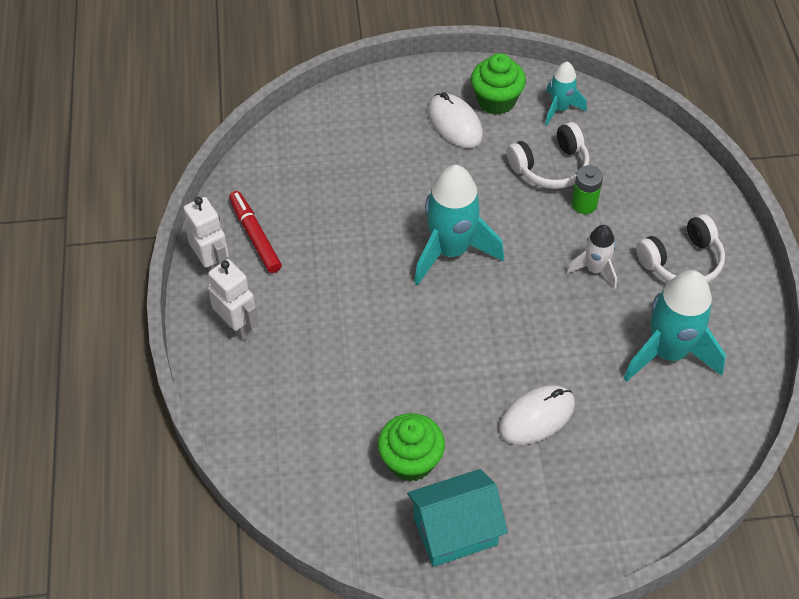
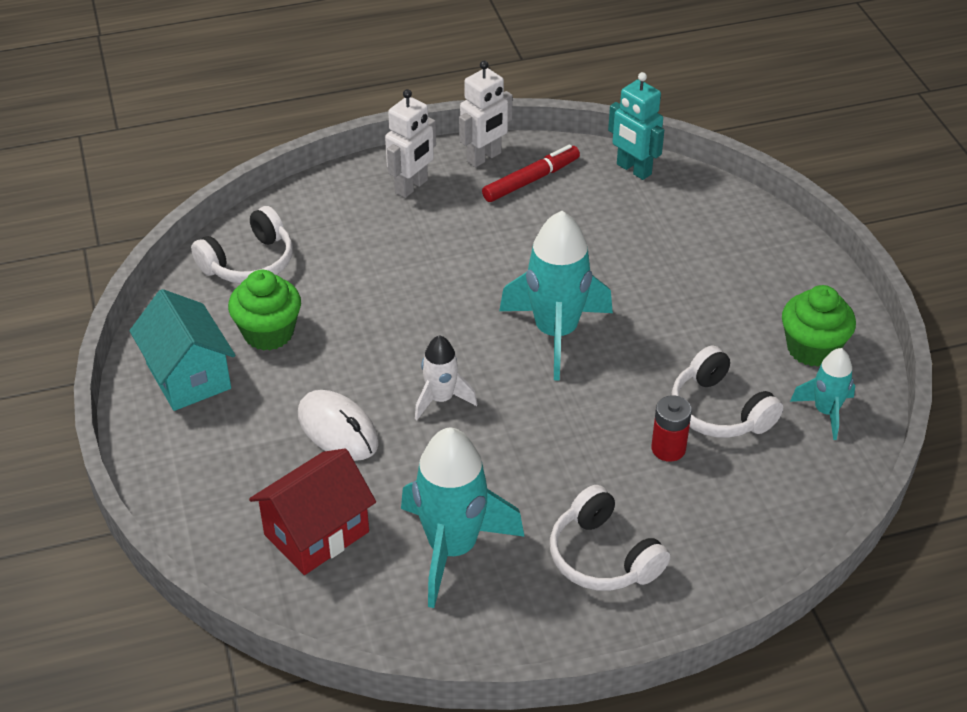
camera: 80 degrees right, 10 degrees down
white mouse [428,92,483,148] -> none
white rocket [566,225,617,289] -> white rocket moved to [415,335,477,420]
green battery [571,165,603,214] -> red battery [651,395,692,462]
none -> white headphones [191,206,293,284]
none -> red house [249,448,376,575]
none -> turquoise robot [608,72,664,180]

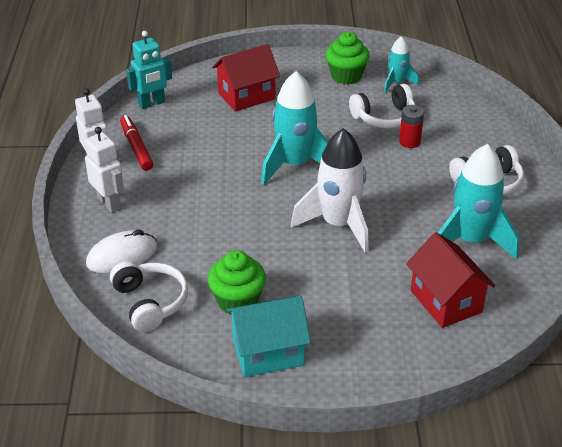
camera: 75 degrees left, 5 degrees down
white mouse [298,390,379,461] -> white mouse moved to [86,229,157,273]
white rocket [415,335,477,420] -> white rocket [291,128,369,253], size x1.84
none -> red house [212,44,280,112]

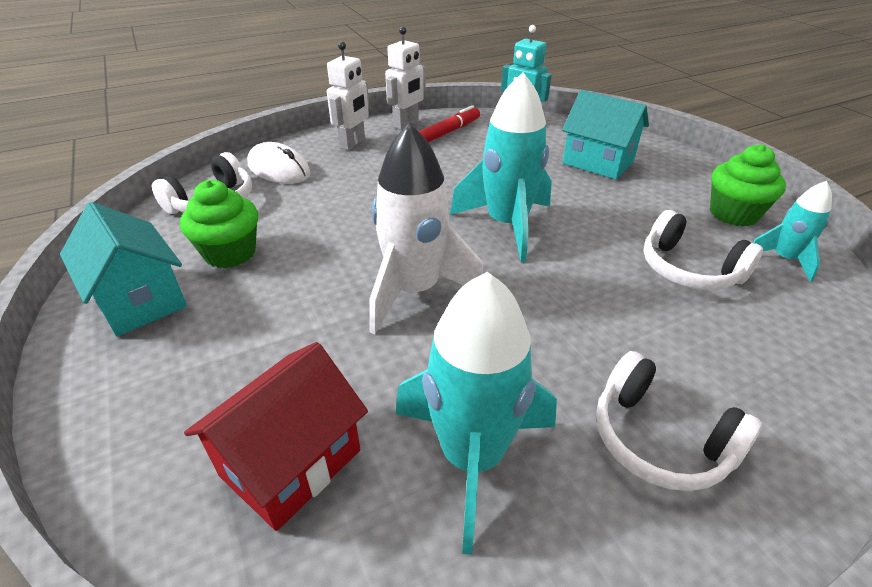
camera: 65 degrees right, 0 degrees up
red house [212,44,280,112] -> turquoise house [562,90,649,179]
red battery [399,105,424,148] -> none

